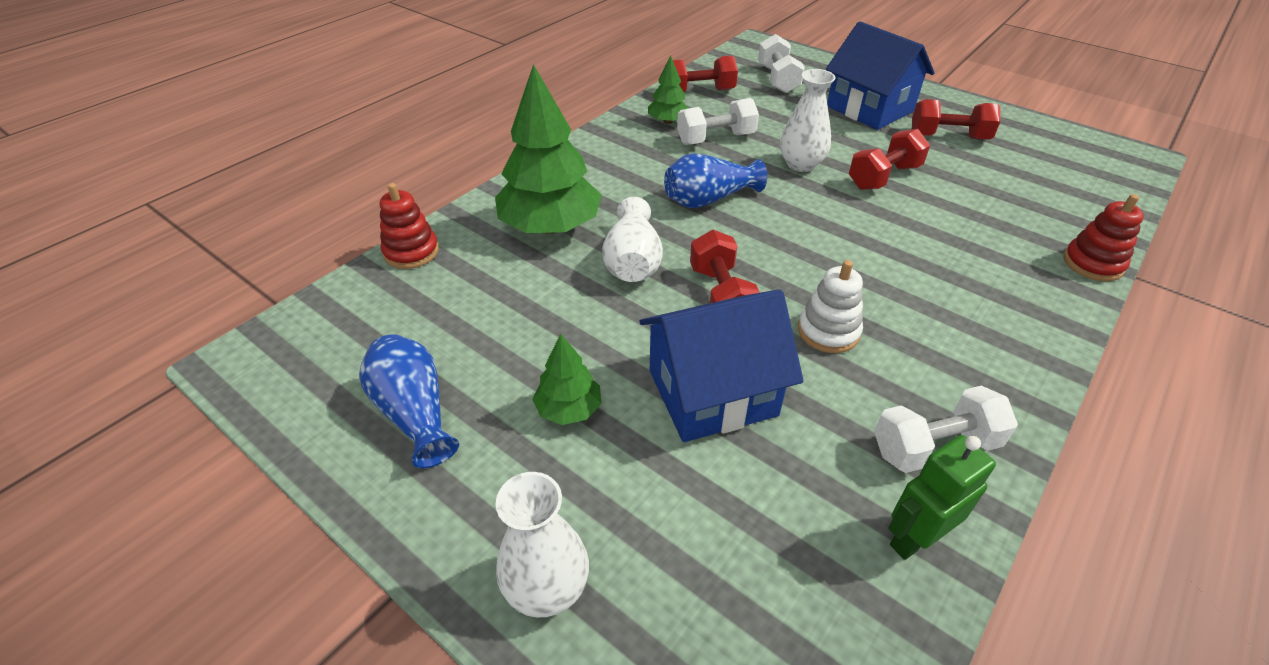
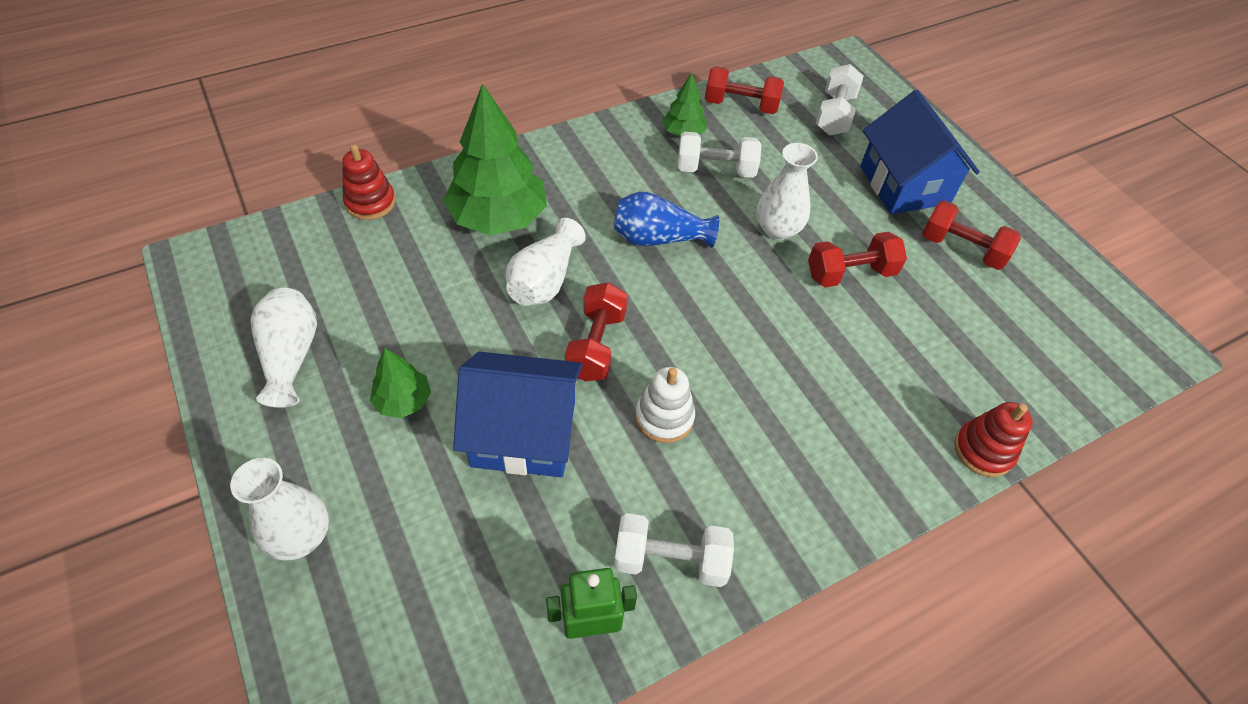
camera: 20 degrees right, 10 degrees up
blue vase [359,334,459,468] -> white vase [250,288,317,408]

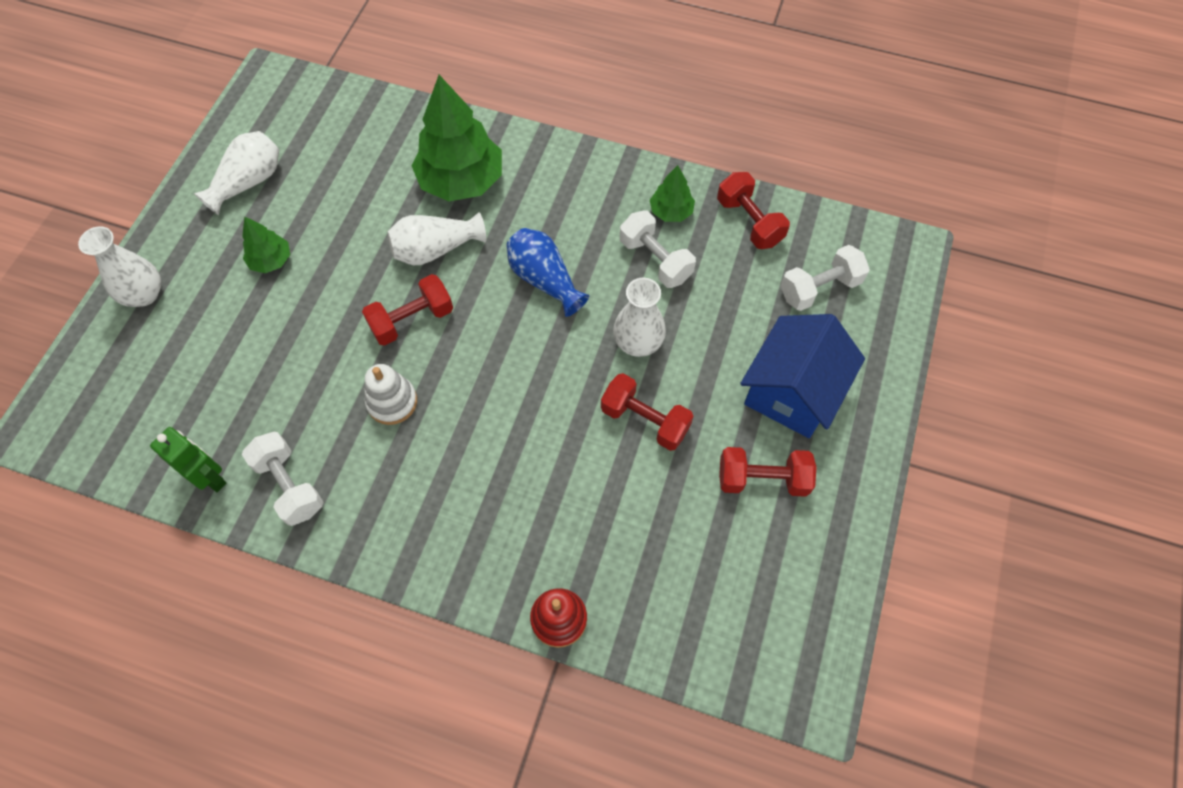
camera: 50 degrees right, 10 degrees up
red stacking toy [342,144,396,220] -> none
blue house [453,352,583,477] -> none
red dumbbell [922,200,1021,270] -> red dumbbell turned 75 degrees counterclockwise [719,447,817,497]

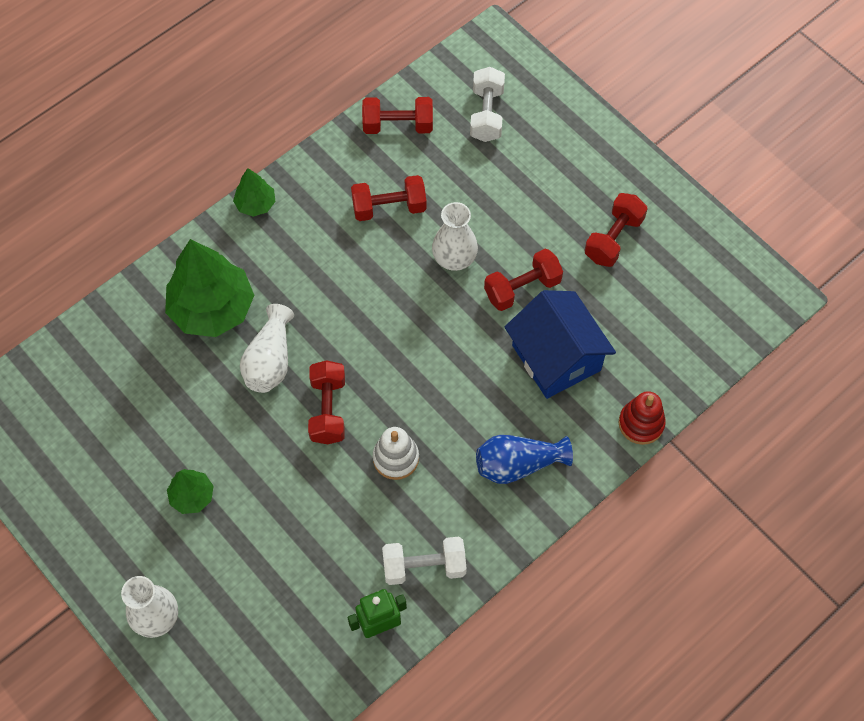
camera: 60 degrees left, 0 degrees up
white vase [194,131,279,215] -> none
blue vase [506,228,589,317] -> blue vase moved to [476,435,573,484]
white dumbbell [620,211,696,288] -> red dumbbell [351,175,427,221]
green tree [650,165,695,222] -> green tree moved to [233,168,276,217]
blue house [740,314,865,438] -> blue house moved to [505,290,616,399]

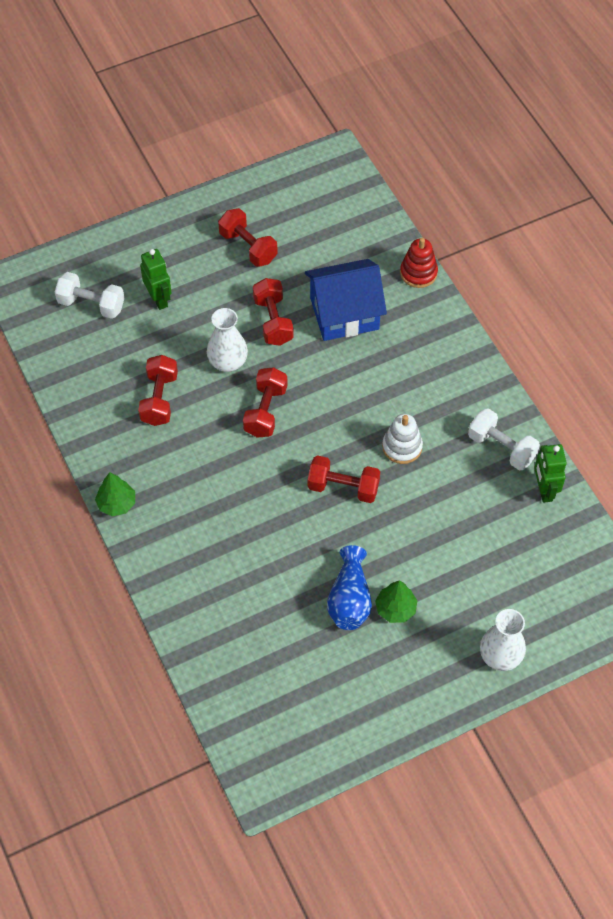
camera: 75 degrees left, 5 degrees down
green tree [165,239,254,337] -> none
white vase [240,304,294,393] -> none
red dumbbell [362,97,433,134] -> red dumbbell moved to [243,367,287,438]
white dumbbell [382,537,467,585] -> white dumbbell turned 60 degrees counterclockwise [468,408,540,470]
blue vase [476,435,573,484] -> blue vase moved to [327,545,372,630]
none -> green robot [140,249,172,310]

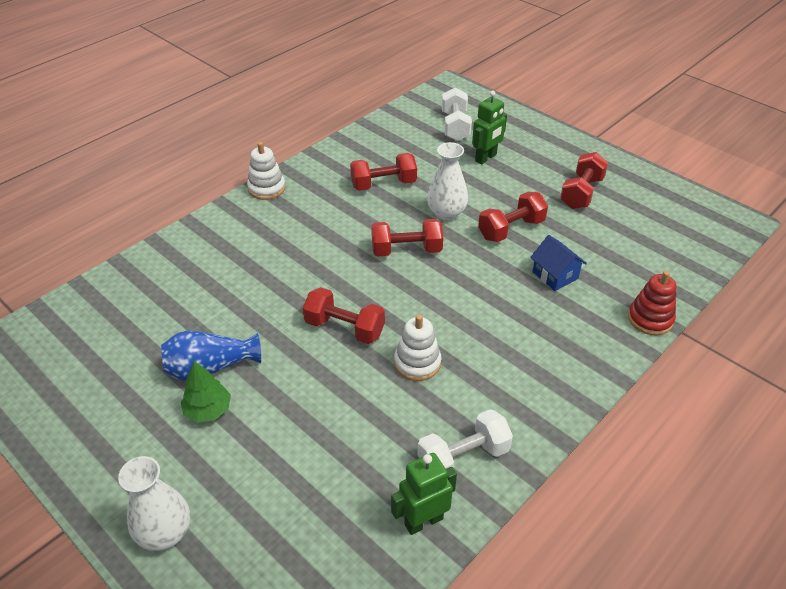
camera: 70 degrees right, 15 degrees down
green tree [95,473,135,516] -> white stacking toy [247,142,285,200]
blue house [305,259,387,341] -> blue house [530,235,587,291], size x0.53
red dumbbell [308,455,380,503] -> red dumbbell turned 60 degrees counterclockwise [303,287,385,344]
white dumbbell [468,408,540,470] -> white dumbbell turned 45 degrees clockwise [417,409,513,469]

